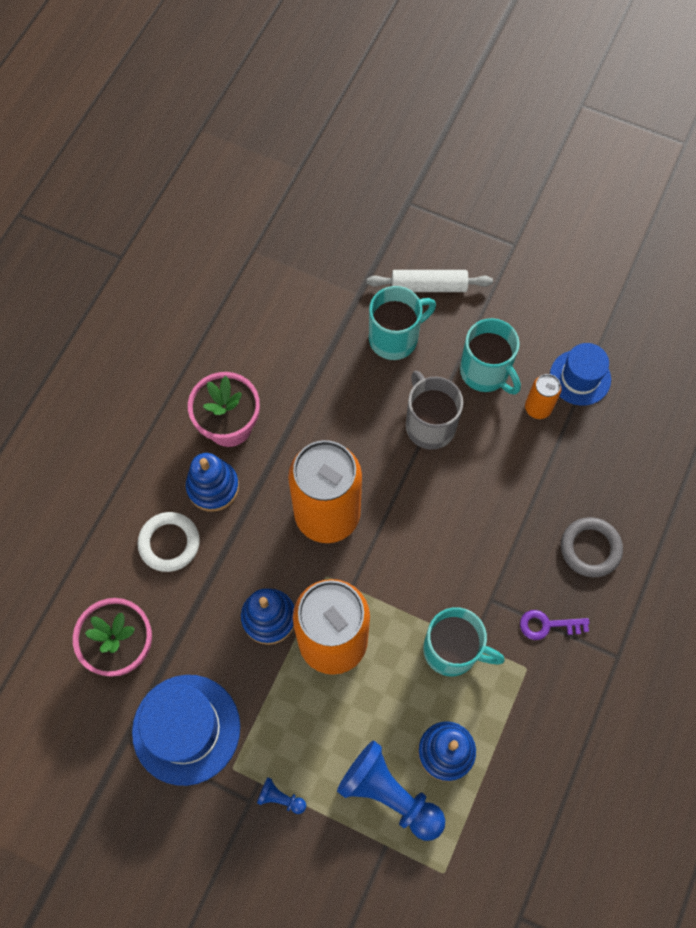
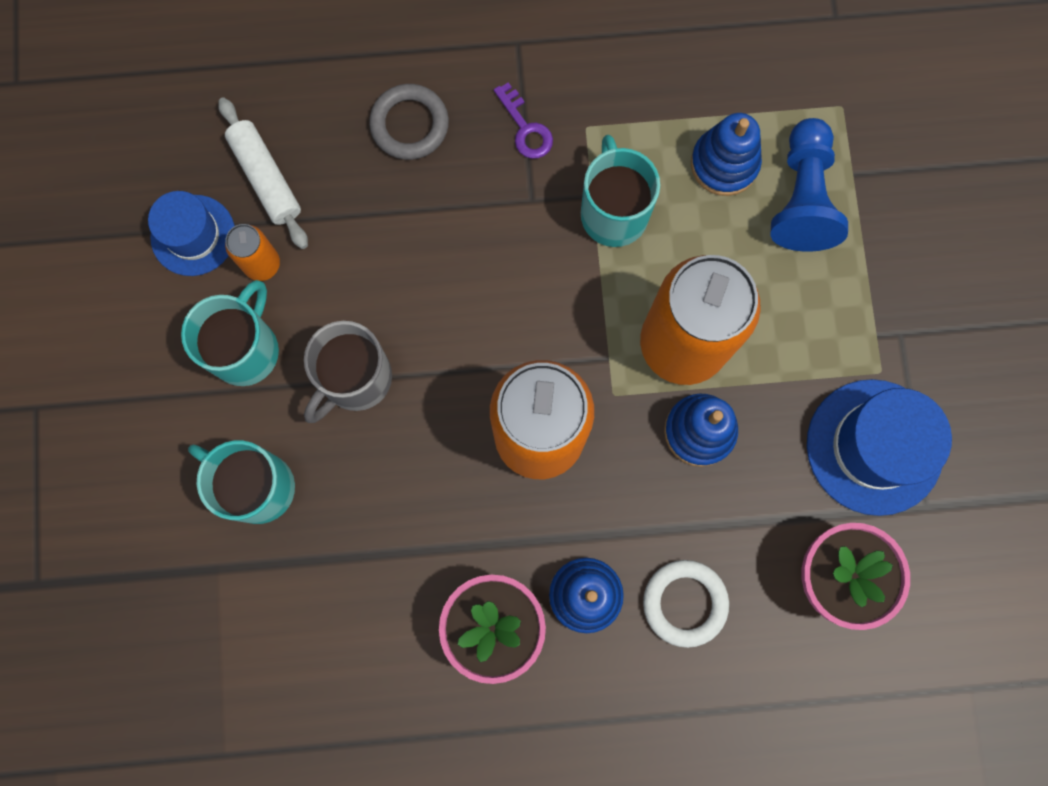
camera: 120 degrees left, 10 degrees up
blue pawn [257,777,306,814] -> none
white rolling pin [367,270,493,292] -> white rolling pin moved to [218,97,308,249]

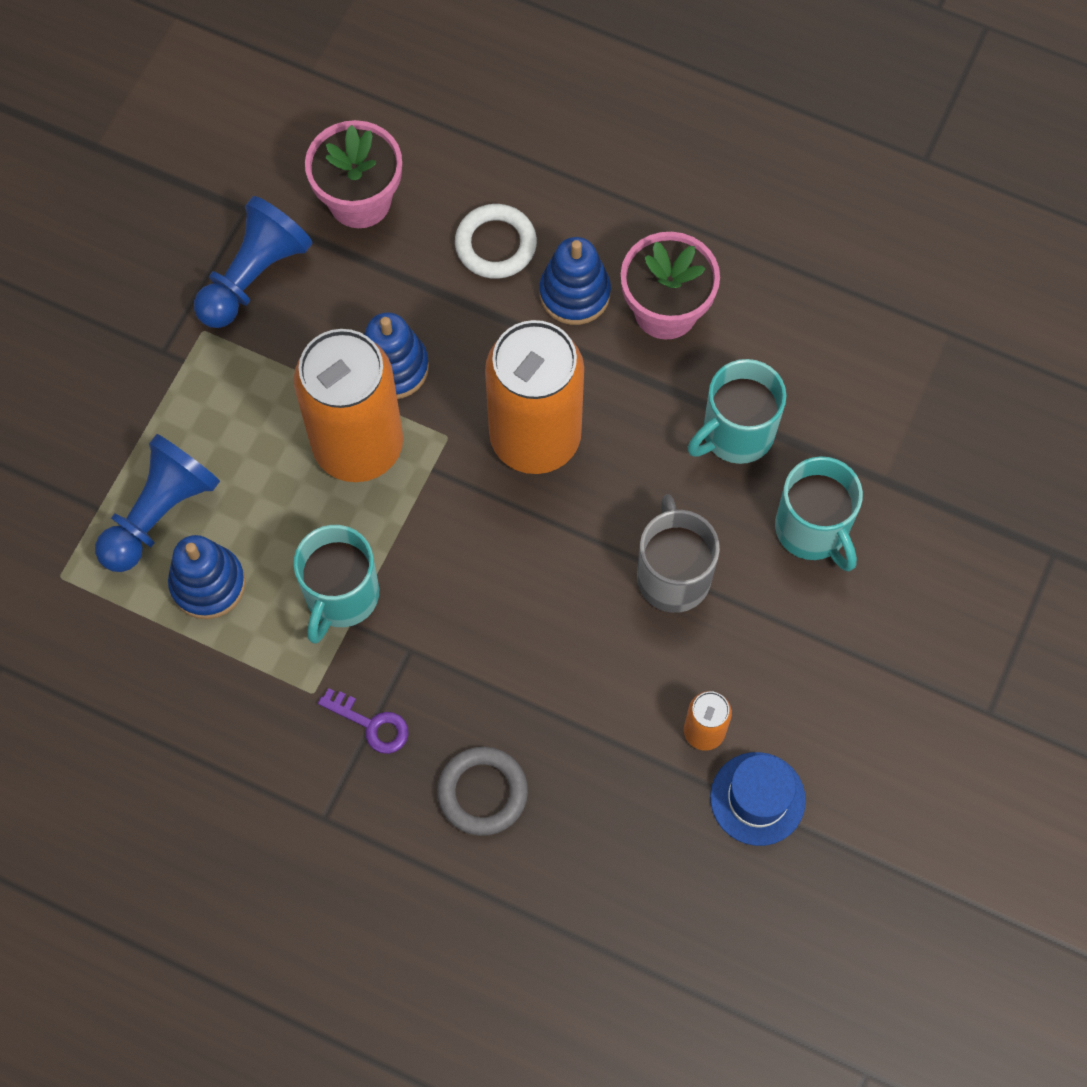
camera: 150 degrees left, 10 degrees down
turquoise mug [181,280,279,386] -> turquoise mug moved to [688,359,786,464]
white rolling pin [218,97,308,249] -> none
grey mug [304,321,392,423] -> grey mug turned 75 degrees counterclockwise [637,494,720,613]
purple key [494,82,553,159] -> purple key turned 120 degrees clockwise [318,688,409,754]
blue hat [807,379,952,516] -> blue pawn [194,196,312,328]

